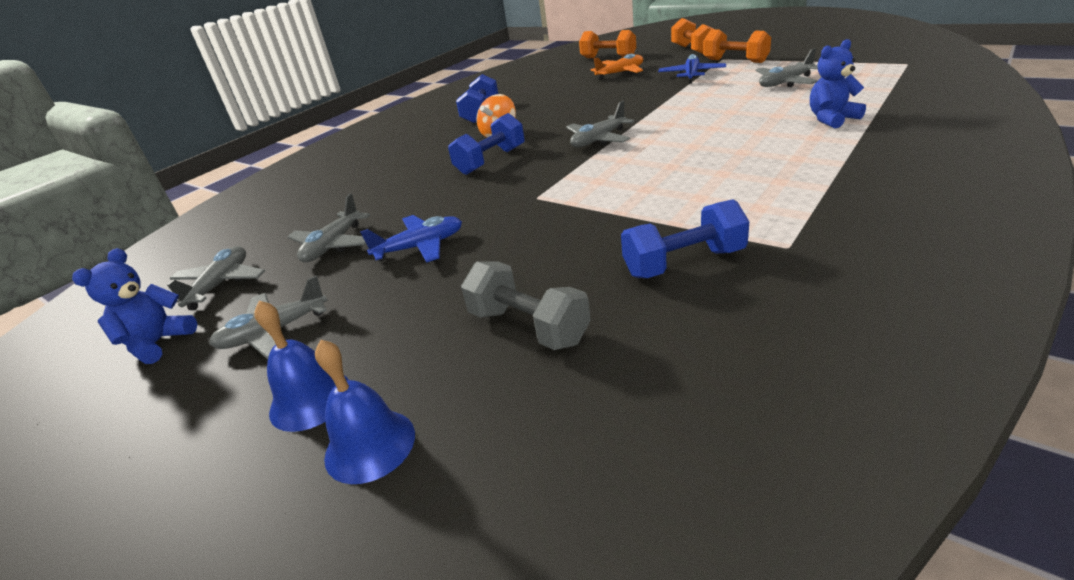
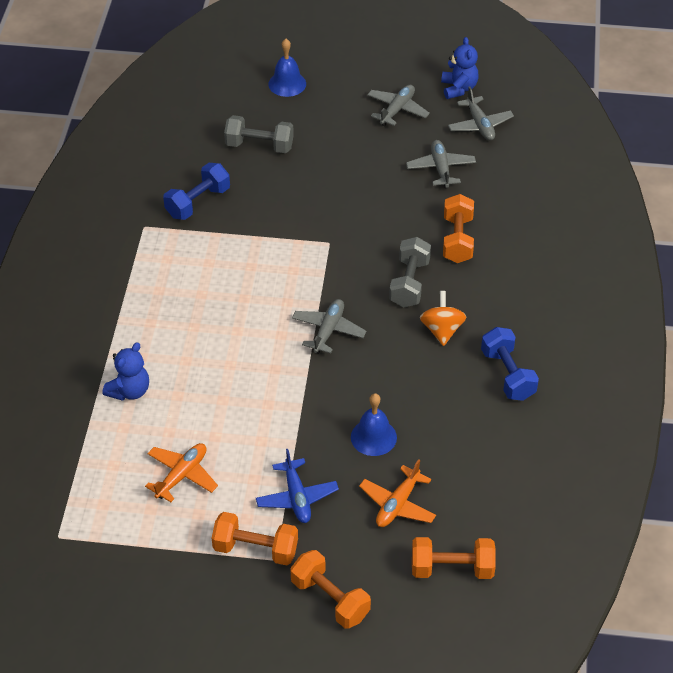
camera: 145 degrees right, 15 degrees up
blue bell [254,301,349,432] -> blue bell moved to [351,393,397,456]
blue plane [360,215,462,263] -> none
blue dumbbell [448,113,525,175] -> grey dumbbell [389,237,431,308]
grey plane [755,48,818,87] -> orange plane [145,443,218,502]
none -> orange dumbbell [443,194,474,263]

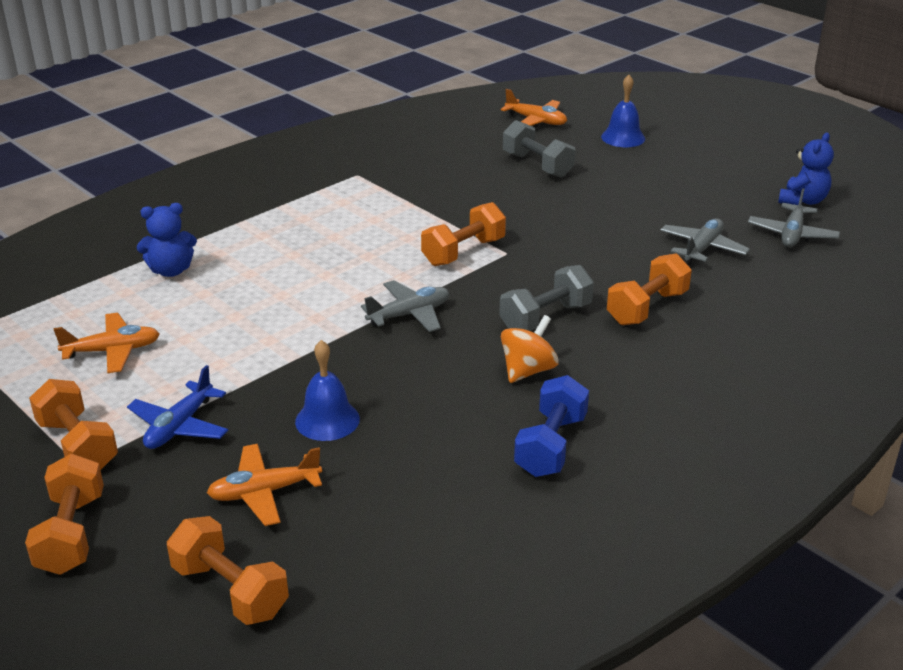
camera: 40 degrees right, 15 degrees down
blue dumbbell [163,163,230,220] -> none
grey plane [367,85,430,126] -> none
none -> orange dumbbell [421,202,506,266]
none -> orange plane [500,89,567,128]

